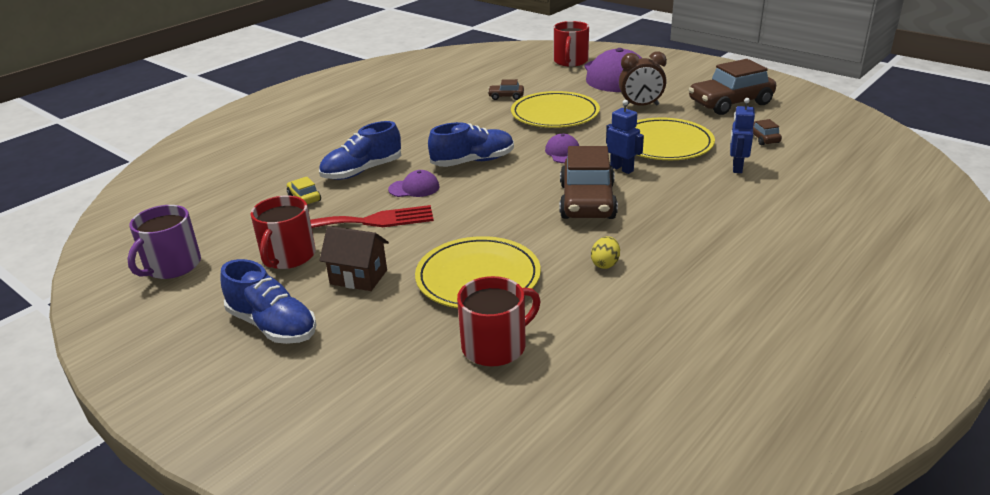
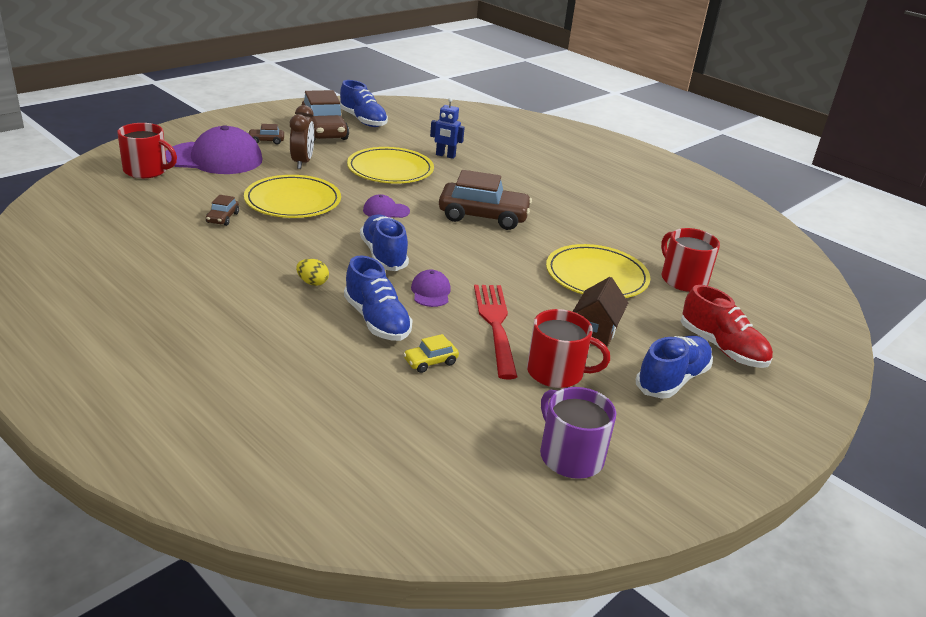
camera: 90 degrees left, 0 degrees up
purple mug [127,205,201,279] -> purple mug turned 150 degrees counterclockwise [540,387,616,479]
yellow egg [591,236,620,269] -> yellow egg moved to [296,259,329,286]
blue robot [606,100,644,174] -> none
brown car [753,119,782,145] -> brown car moved to [248,124,284,144]
none -> blue shoe [340,80,388,127]
none -> red shoe [681,285,773,368]

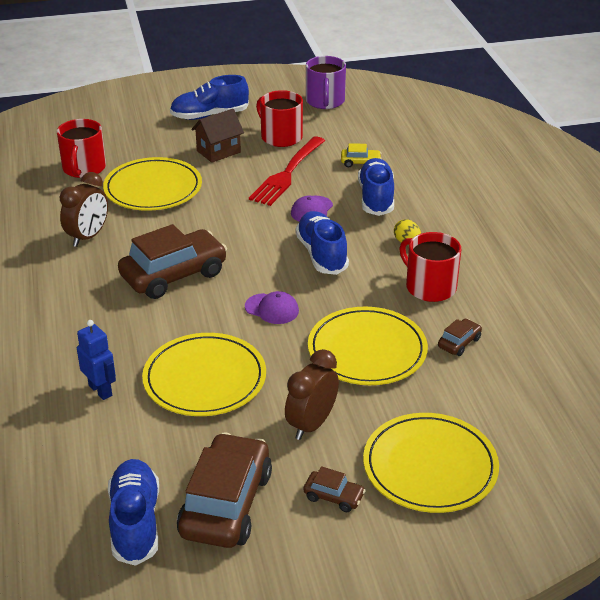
camera: 145 degrees left, 5 degrees up
red mug [117,123,177,178] -> red mug moved to [399,232,461,302]
purple cap [166,125,262,174] -> yellow plate [363,413,499,513]
blue shoe [360,214,409,271] -> blue shoe turned 150 degrees clockwise [296,211,349,275]
brown car [439,170,532,230] -> brown car turned 105 degrees clockwise [118,224,227,299]
red shoe [681,285,773,368] -> none
none -> brown clock [60,172,108,247]

